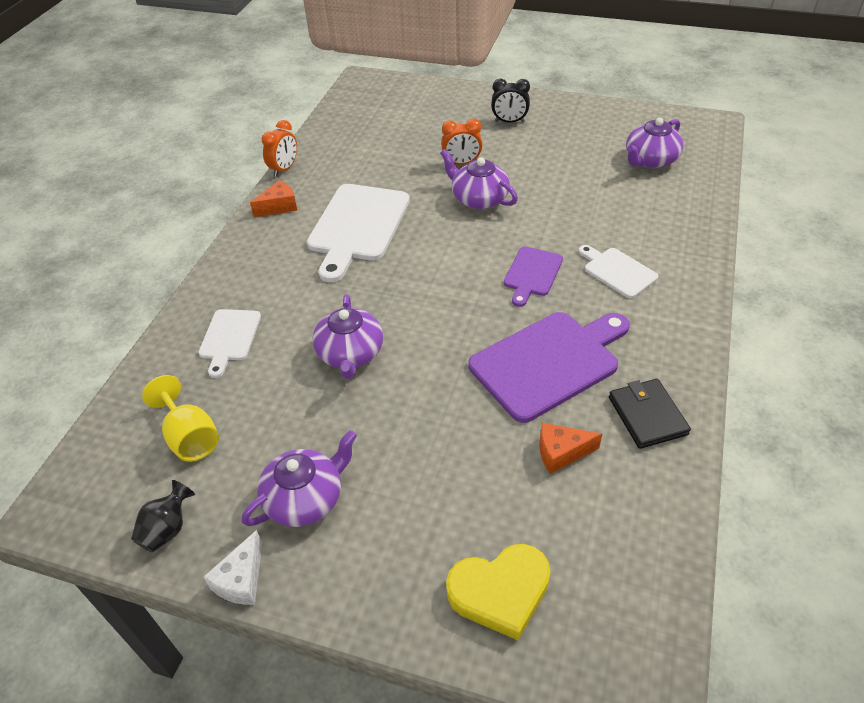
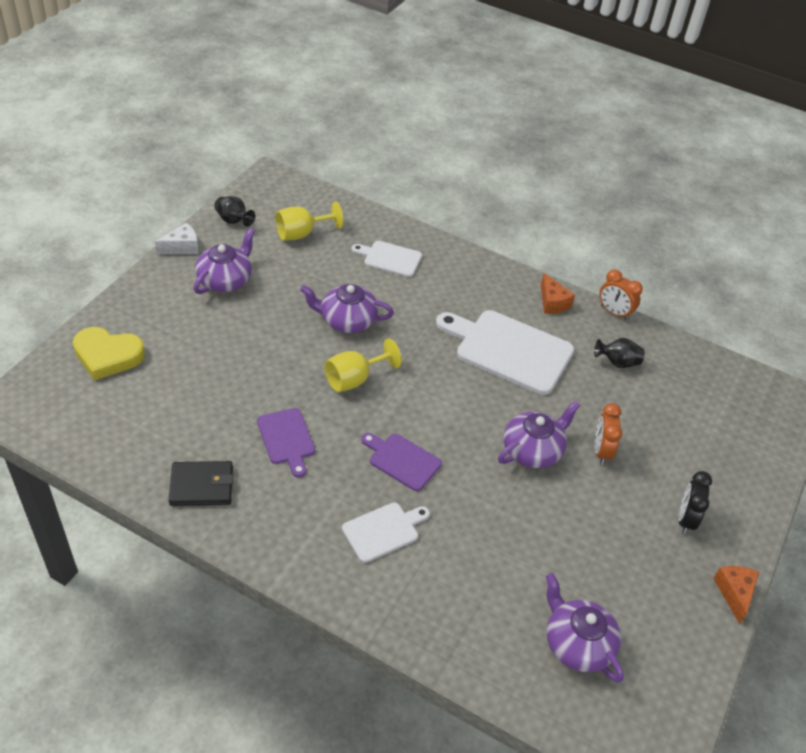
camera: 95 degrees right, 0 degrees up
white cheese [203,530,262,605] -> white cheese turned 120 degrees clockwise [155,223,199,255]
purple teapot [242,430,357,527] -> purple teapot turned 120 degrees counterclockwise [194,228,255,294]
yellow heart [446,544,551,640] -> yellow heart turned 75 degrees counterclockwise [73,327,145,381]
purple cutting board [469,312,630,423] -> purple cutting board [257,408,315,477], size x0.54
orange cheese [539,423,602,474] -> orange cheese moved to [713,566,759,624]
none -> yellow goblet [324,338,402,392]
none -> black vase [594,338,645,368]

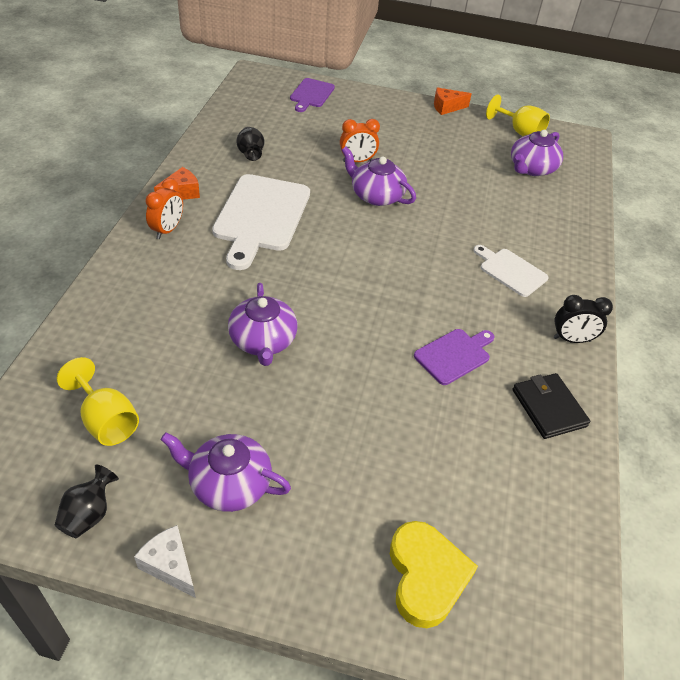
camera: 105 degrees left, 0 degrees up
yellow goblet [324,338,402,392] -> yellow goblet moved to [486,94,550,136]
white cutting board [352,241,422,277] -> none
purple cutting board [361,433,442,491] -> purple cutting board moved to [290,78,335,112]
orange clock [599,269,643,321] -> orange clock moved to [145,178,183,239]
black clock [678,471,712,534] -> black clock moved to [554,295,613,343]

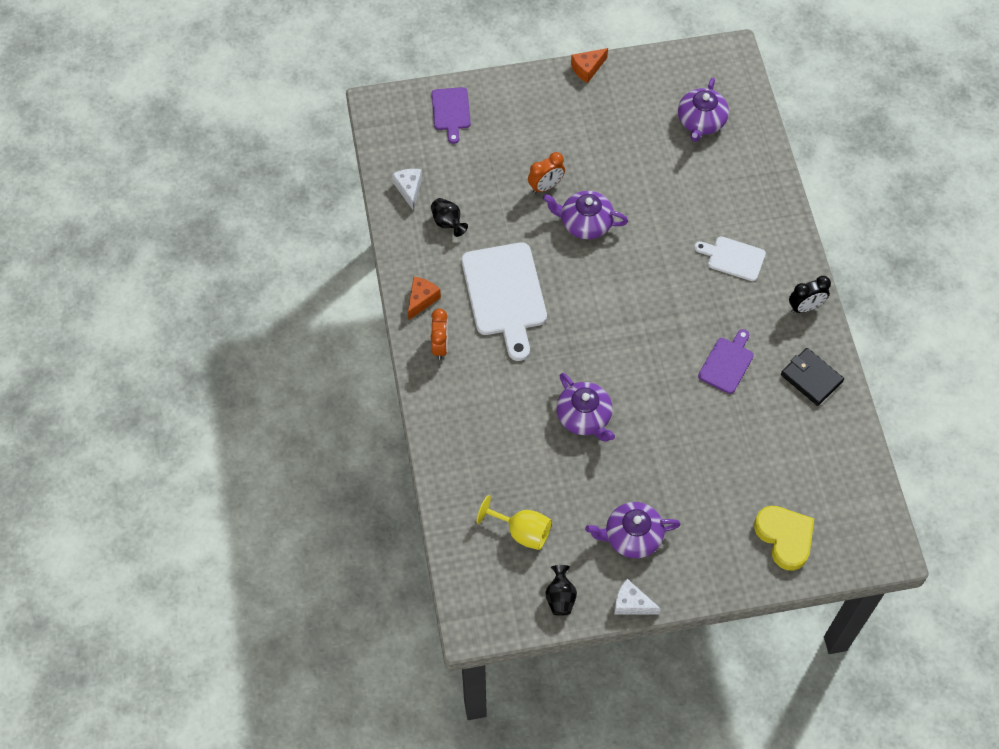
camera: 20 degrees left, 15 degrees up
yellow goblet [486,94,550,136] -> none
none -> white cheese [392,169,422,211]

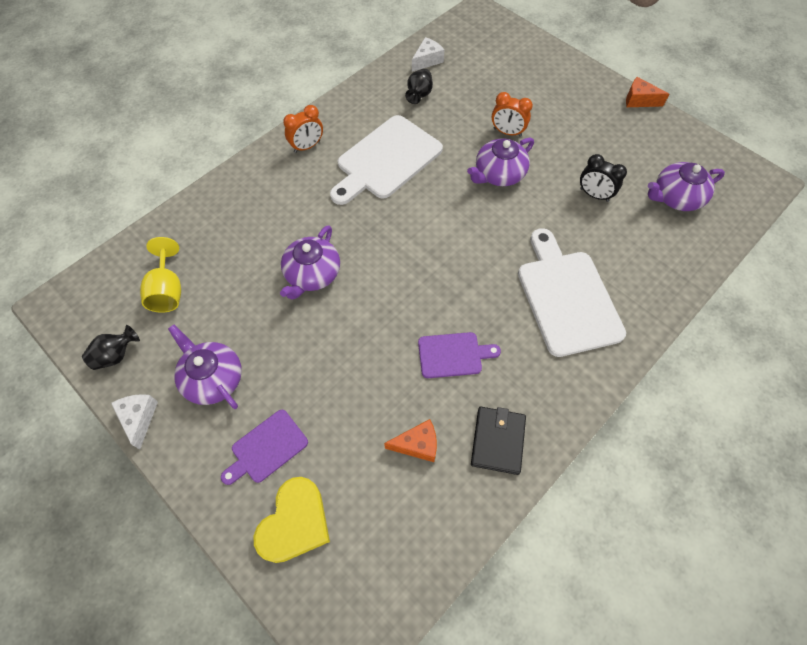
camera: 55 degrees right, 0 degrees up
orange cheese [408,277,441,320] -> orange cheese moved to [384,419,437,462]
purple cutting board [432,87,471,144] -> purple cutting board moved to [221,410,308,485]
purple teapot [543,191,628,239] -> purple teapot turned 105 degrees counterclockwise [467,138,534,186]
white cutting board [694,236,766,281] -> white cutting board [518,228,626,357], size x1.85
black clock [789,276,831,313] -> black clock moved to [580,154,627,202]

